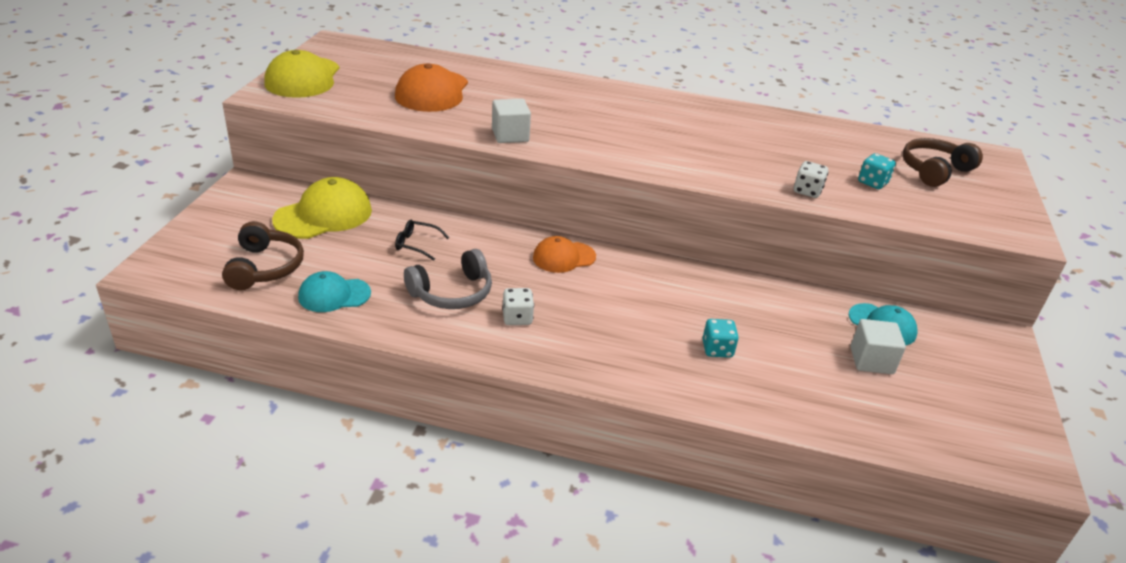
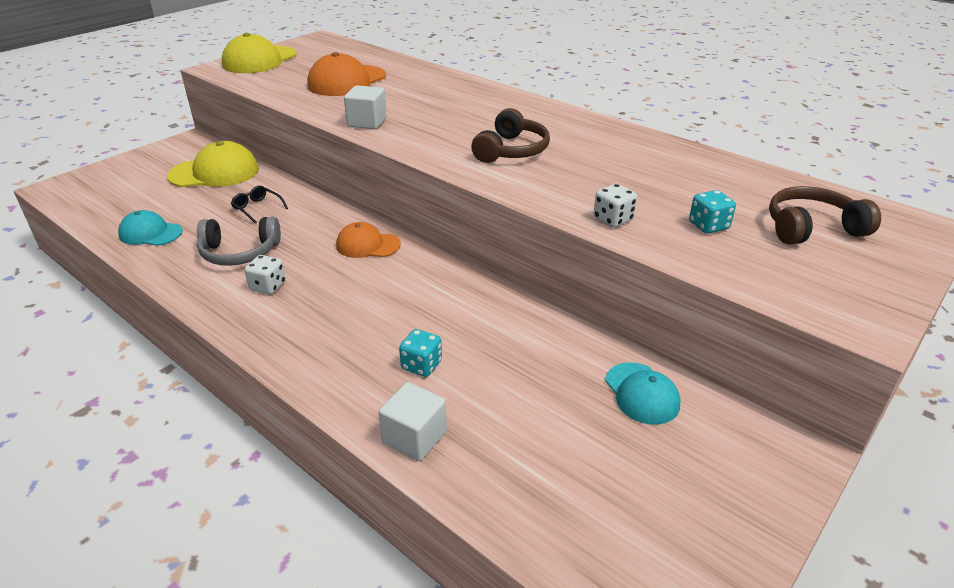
camera: 30 degrees right, 0 degrees up
brown headphones [222,221,304,290] -> brown headphones moved to [471,108,550,163]
white cube [850,319,906,374] -> white cube moved to [379,382,447,461]

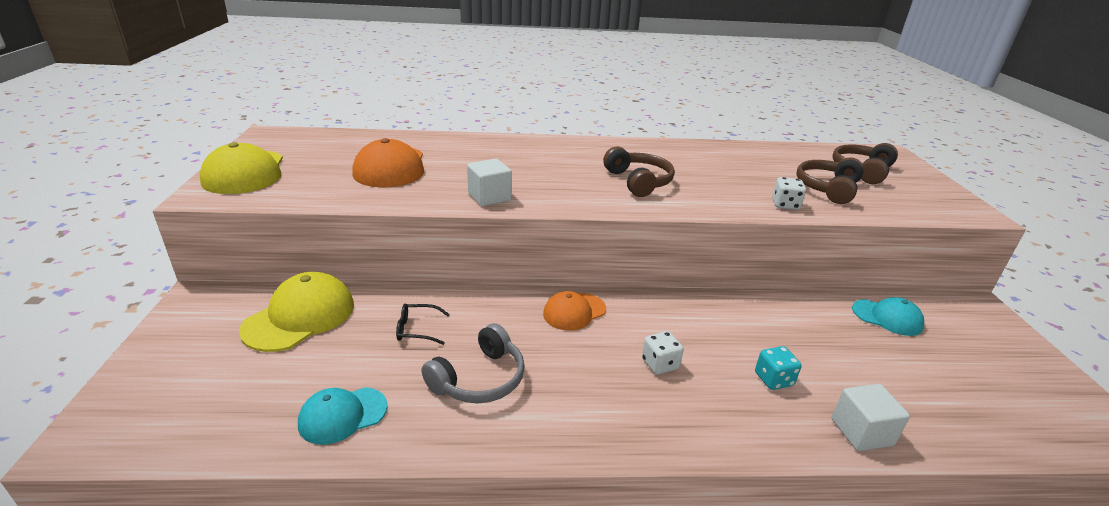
camera: 45 degrees left, 5 degrees down
white dice [245,255,286,294] -> white dice moved to [642,331,684,375]
turquoise dice [689,190,736,234] -> brown headphones [796,157,864,204]

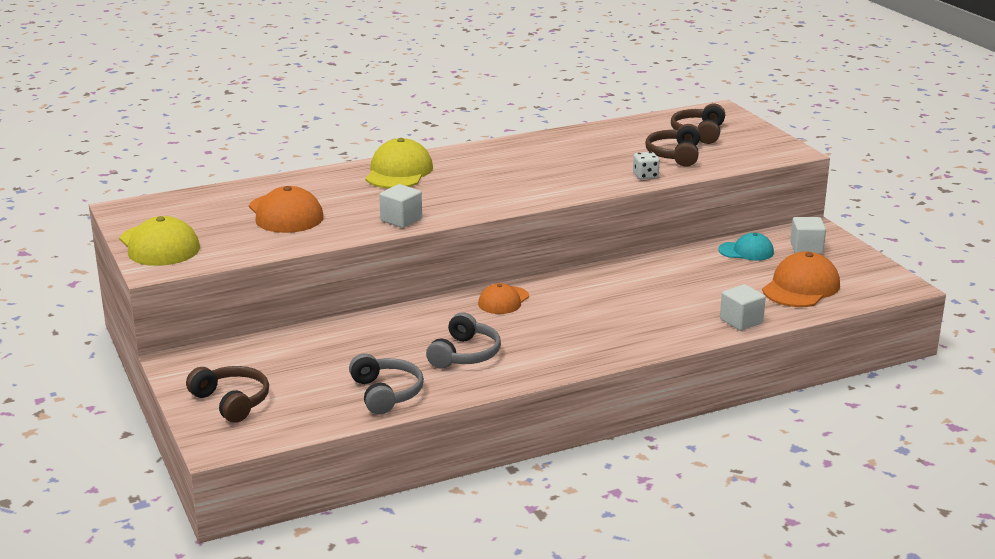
camera: 20 degrees left, 5 degrees down
yellow cap [239,272,354,352] -> yellow cap moved to [365,138,433,188]
turquoise cap [298,387,388,445] -> grey headphones [349,353,424,415]
black glasses [396,304,450,345] -> none
brown headphones [603,147,675,197] -> brown headphones moved to [186,366,269,423]
white dice [642,331,684,375] -> none
turquoise dice [755,346,802,390] -> none
none -> orange cap [762,252,840,307]
none -> white cube [790,217,826,254]

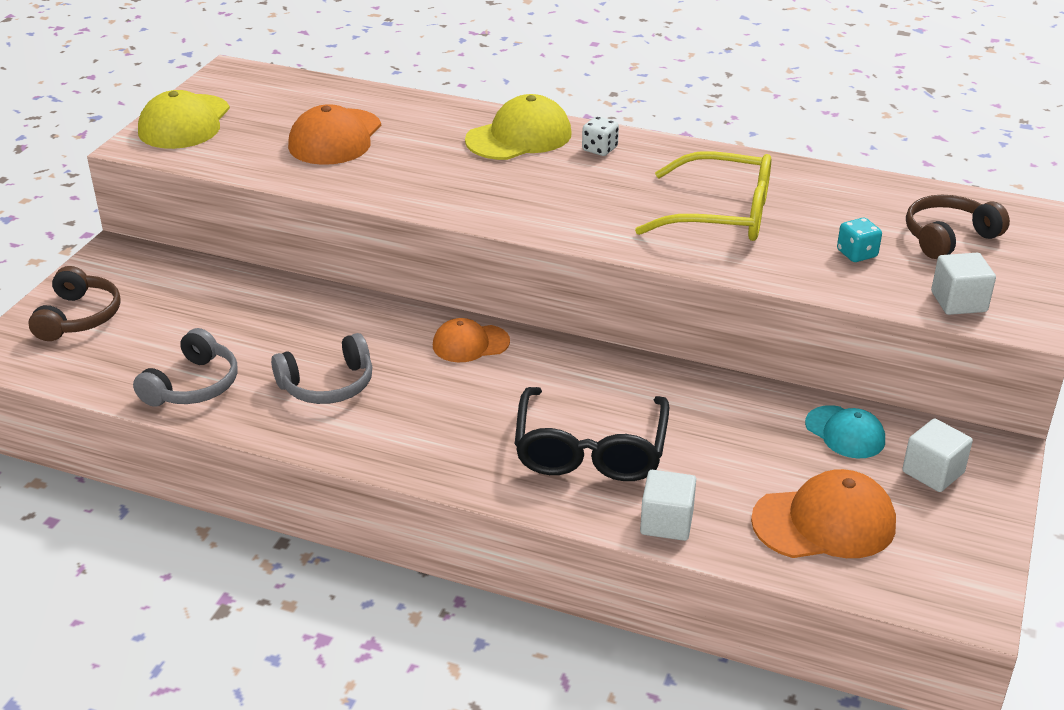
camera: 45 degrees right, 10 degrees up
white cube [379,184,422,228] -> white cube moved to [931,253,996,315]
white dice [633,152,660,179] -> white dice moved to [582,116,619,156]
brown headphones [645,124,700,167] -> turquoise dice [837,218,882,262]
none -> black glasses [515,387,669,481]
none -> yellow glasses [635,151,771,241]

